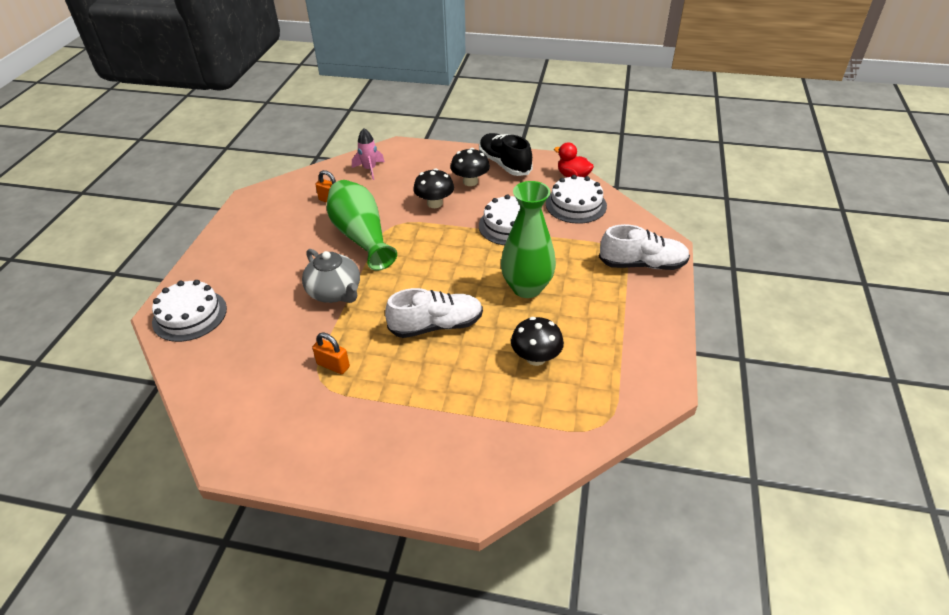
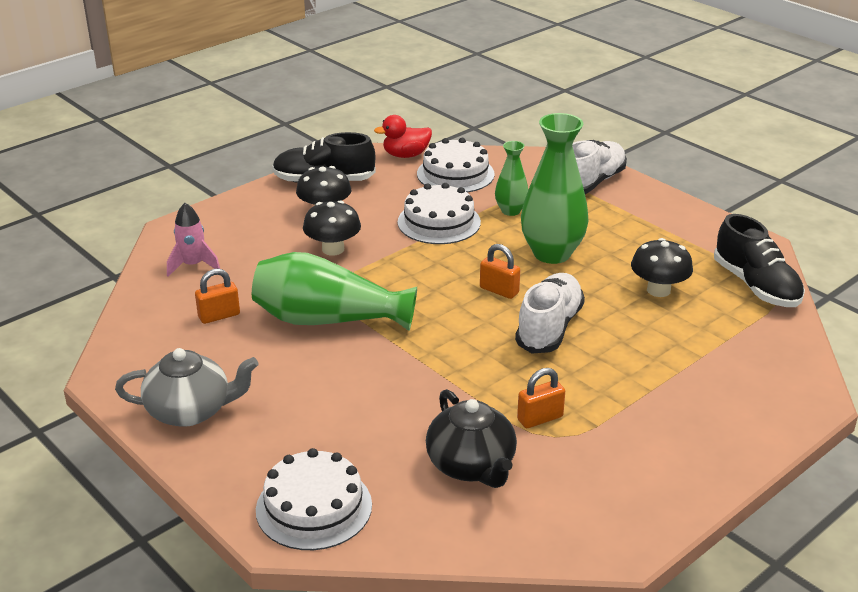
camera: 55 degrees left, 10 degrees down
grey teapot [302,249,360,303] -> grey teapot moved to [115,348,259,427]
none -> black teapot [426,389,517,488]
none -> orange padlock [480,244,520,299]
none -> green vase [495,141,528,216]
none -> black shoe [714,214,805,307]

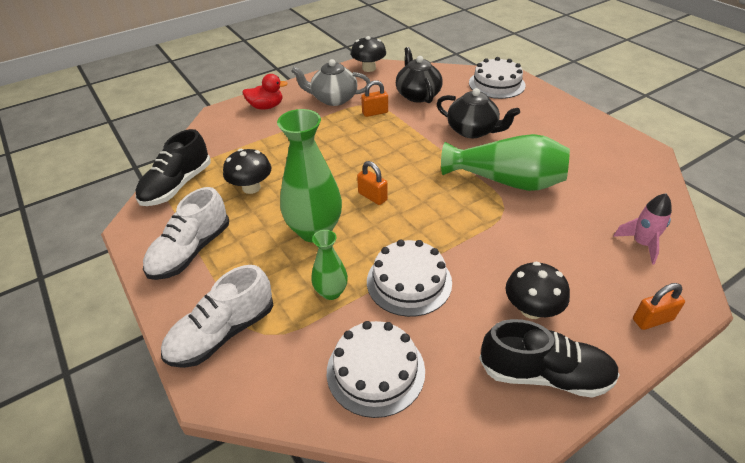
camera: 170 degrees left, 10 degrees up
grey teapot [115,348,259,427] -> grey teapot moved to [291,59,370,106]
orange padlock [195,269,240,324] -> orange padlock moved to [633,283,685,330]
black mushroom [303,200,361,256] -> black mushroom moved to [351,36,386,72]
red duck [374,115,432,158] -> red duck moved to [242,74,288,110]
white shoe [515,273,585,354] -> white shoe moved to [143,187,229,280]
black shoe [714,214,805,307] -> black shoe turned 135 degrees counterclockwise [135,129,211,206]
none -> black teapot [437,88,520,138]

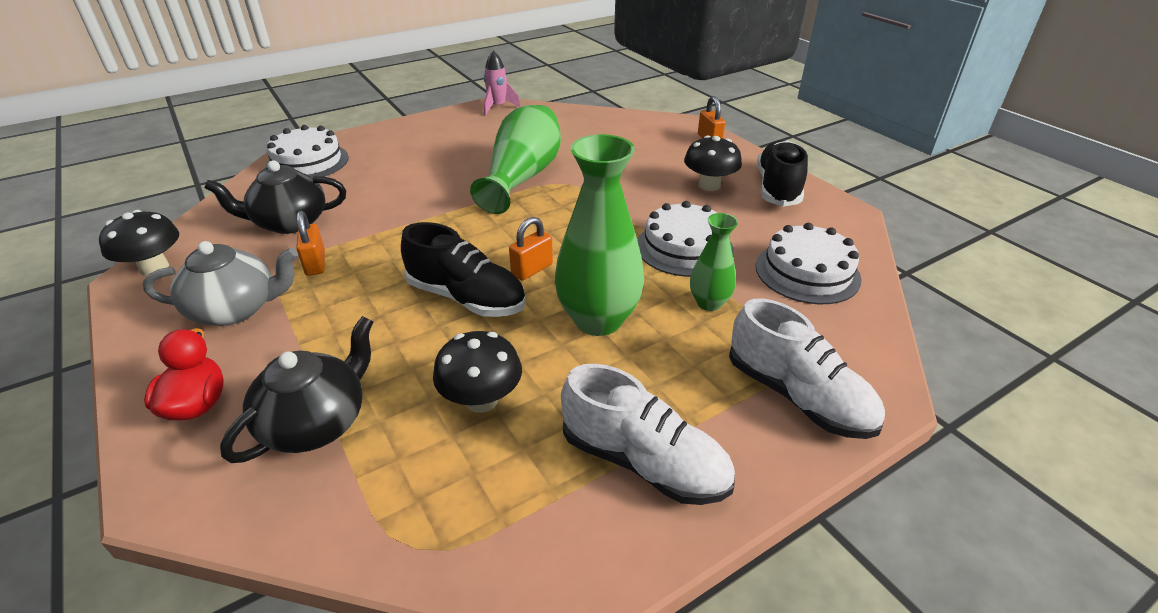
camera: 90 degrees left, 5 degrees down
black shoe [135,129,211,206] -> black shoe moved to [401,222,526,317]
grey teapot [291,59,370,106] -> grey teapot turned 105 degrees counterclockwise [143,241,298,326]
black teapot [437,88,520,138] -> black teapot moved to [220,316,374,463]
pink rocket [613,193,672,265] -> pink rocket moved to [484,50,521,116]

